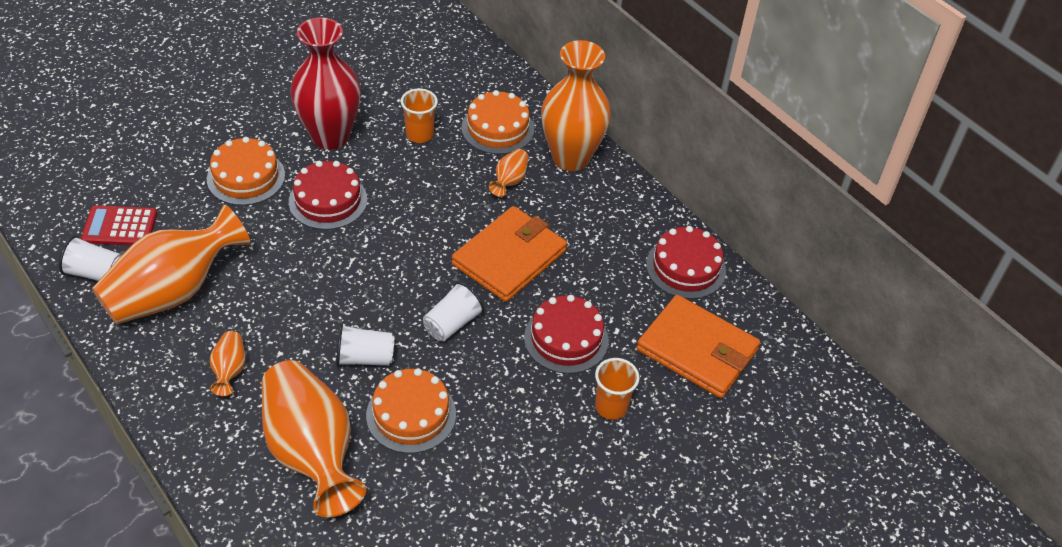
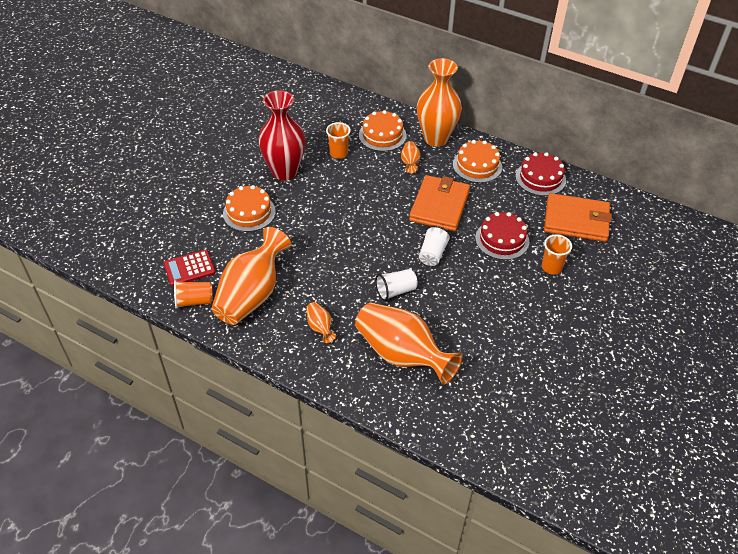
camera: 20 degrees left, 0 degrees up
white cup [59,236,122,281] -> orange cup [174,280,213,309]
red cake [289,161,367,230] -> none
orange cake [366,368,456,453] -> orange cake moved to [453,140,502,183]

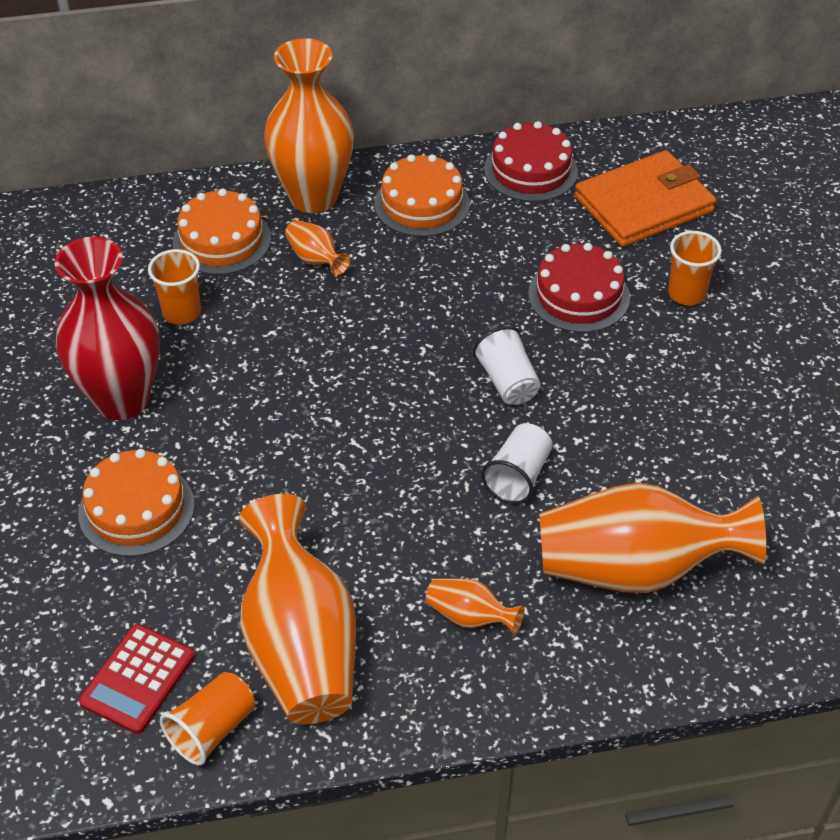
camera: 40 degrees left, 0 degrees up
orange wallet [409,175,470,231] -> none

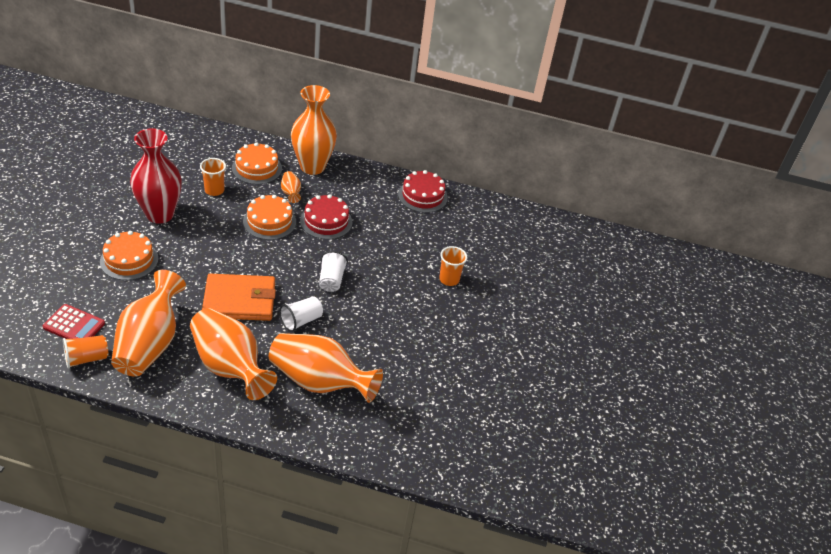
camera: 20 degrees right, 5 degrees down
red calculator [79,624,195,734] -> red calculator turned 120 degrees counterclockwise [43,304,105,339]
orange cake [374,154,470,237] -> orange cake moved to [243,195,296,240]
orange vase [426,578,525,634] -> orange vase [190,308,277,400], size x2.30
red cake [528,243,630,332] -> red cake moved to [300,194,352,239]
orange wallet [575,150,716,247] -> orange wallet moved to [202,274,276,321]

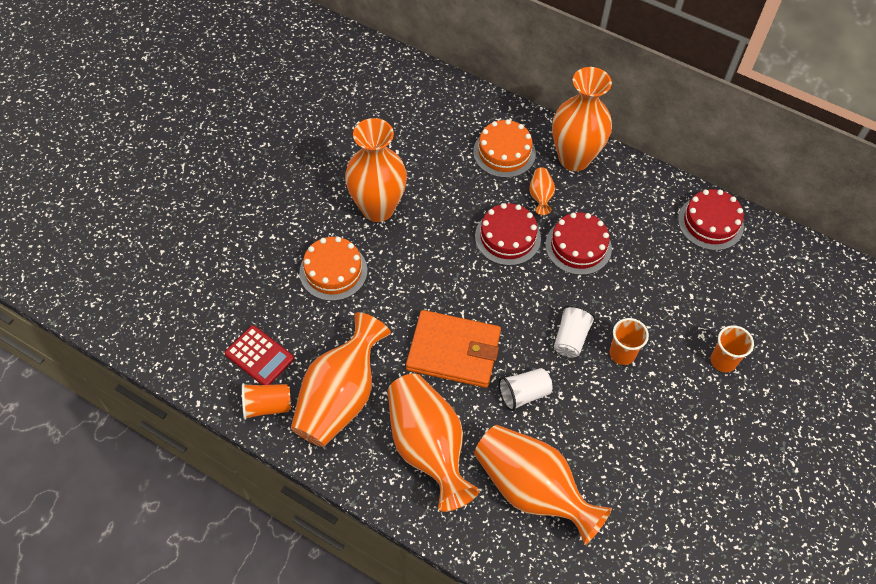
camera: 20 degrees right, 15 degrees up
red vase [130,128,182,224] -> orange vase [345,118,407,222]
orange cup [200,158,226,196] -> orange cup moved to [610,318,649,365]
orange cake [243,195,296,240] -> red cake [475,203,541,266]

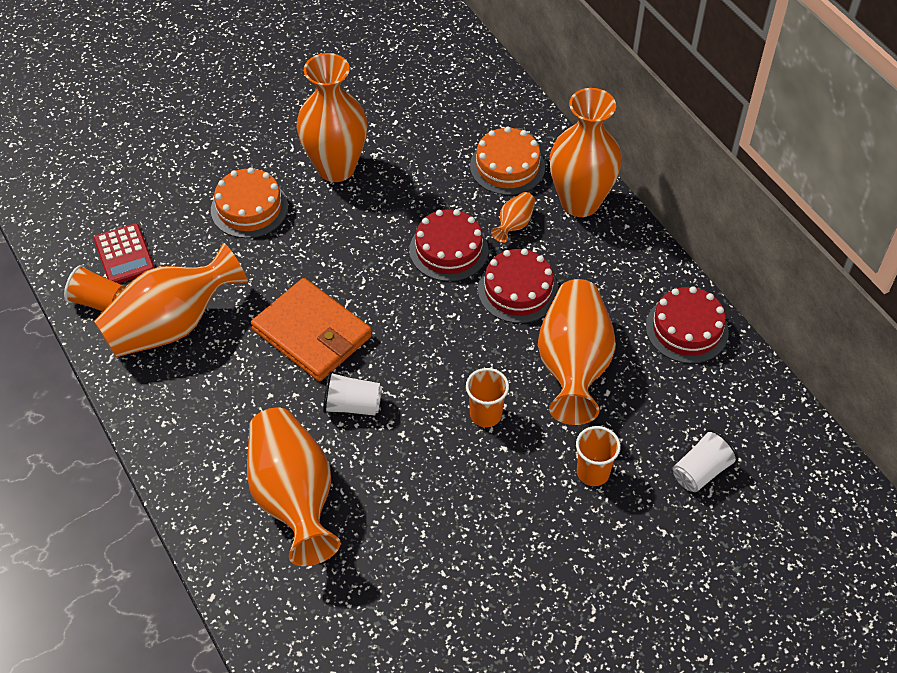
camera: 30 degrees right, 5 degrees down
orange vase [388,373,479,512] -> orange vase moved to [538,279,616,425]
white cup [554,305,596,358] -> white cup moved to [673,429,738,492]

